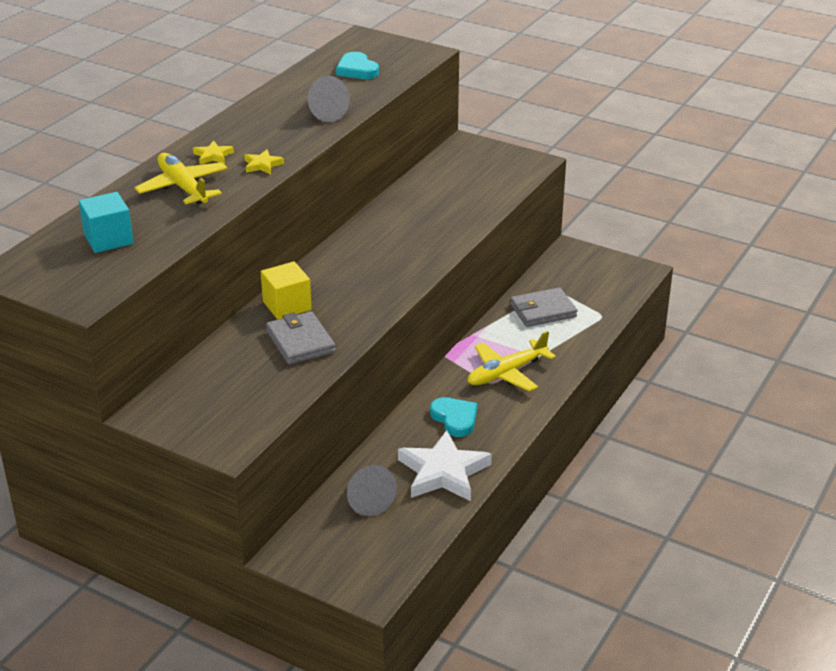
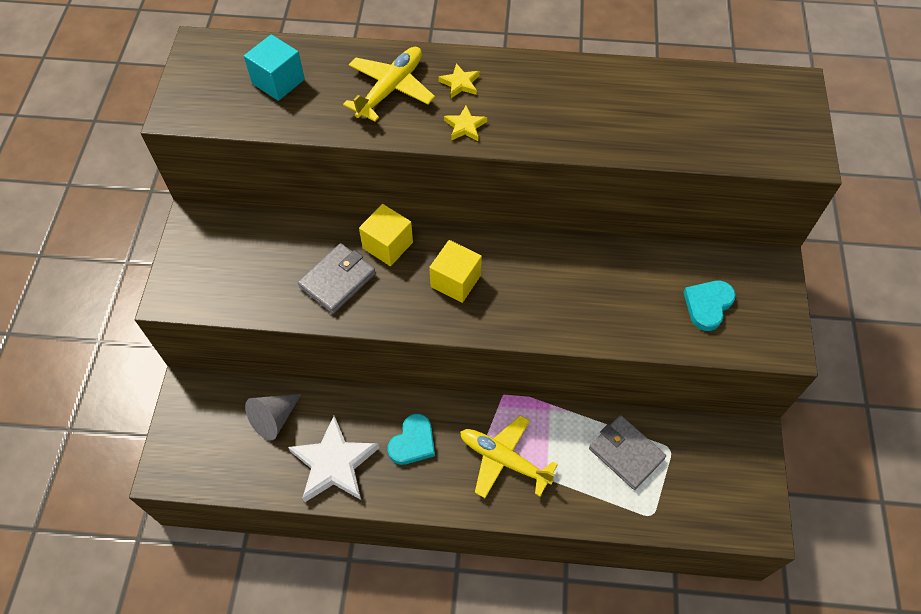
camera: 65 degrees right, 25 degrees up
grey cone [308,76,350,122] -> none
turquoise heart [336,52,379,79] -> turquoise heart moved to [683,281,736,331]
none -> yellow cube [429,240,482,303]

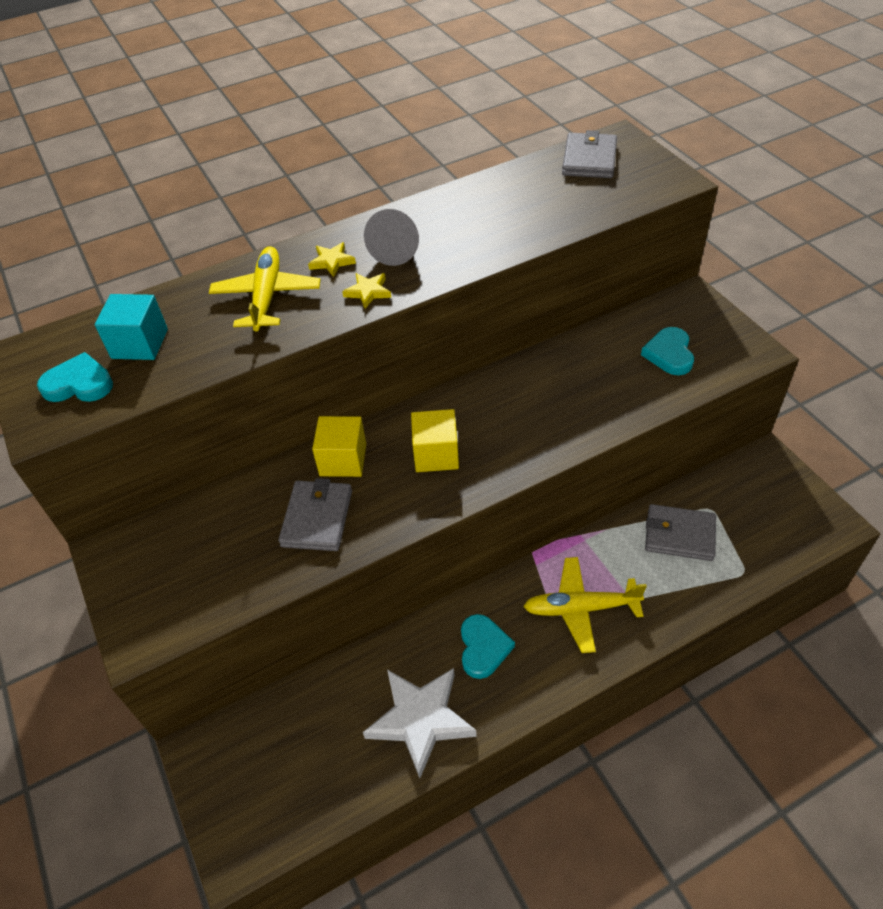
camera: 30 degrees left, 10 degrees down
grey cone [245,394,301,440] -> grey cone moved to [364,209,419,266]
none -> turquoise heart [37,352,113,402]
none -> grey wallet [562,130,617,178]

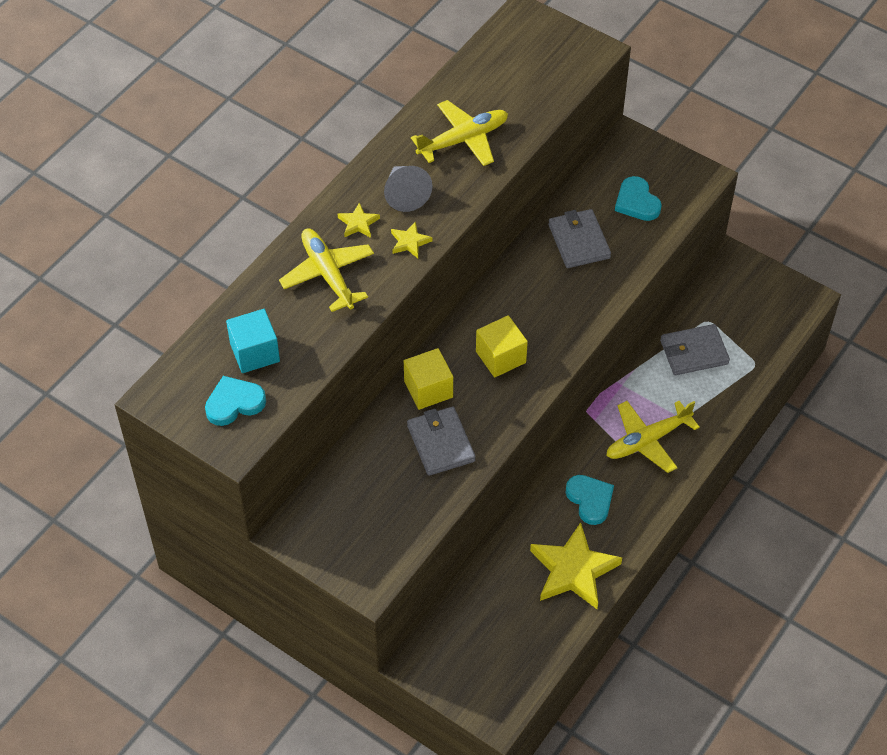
camera: 30 degrees left, 5 degrees up
white star [363,668,477,778] -> yellow star [530,522,622,609]
grey wallet [562,130,617,178] -> grey wallet moved to [548,209,611,268]
none -> yellow plane [411,100,508,166]

